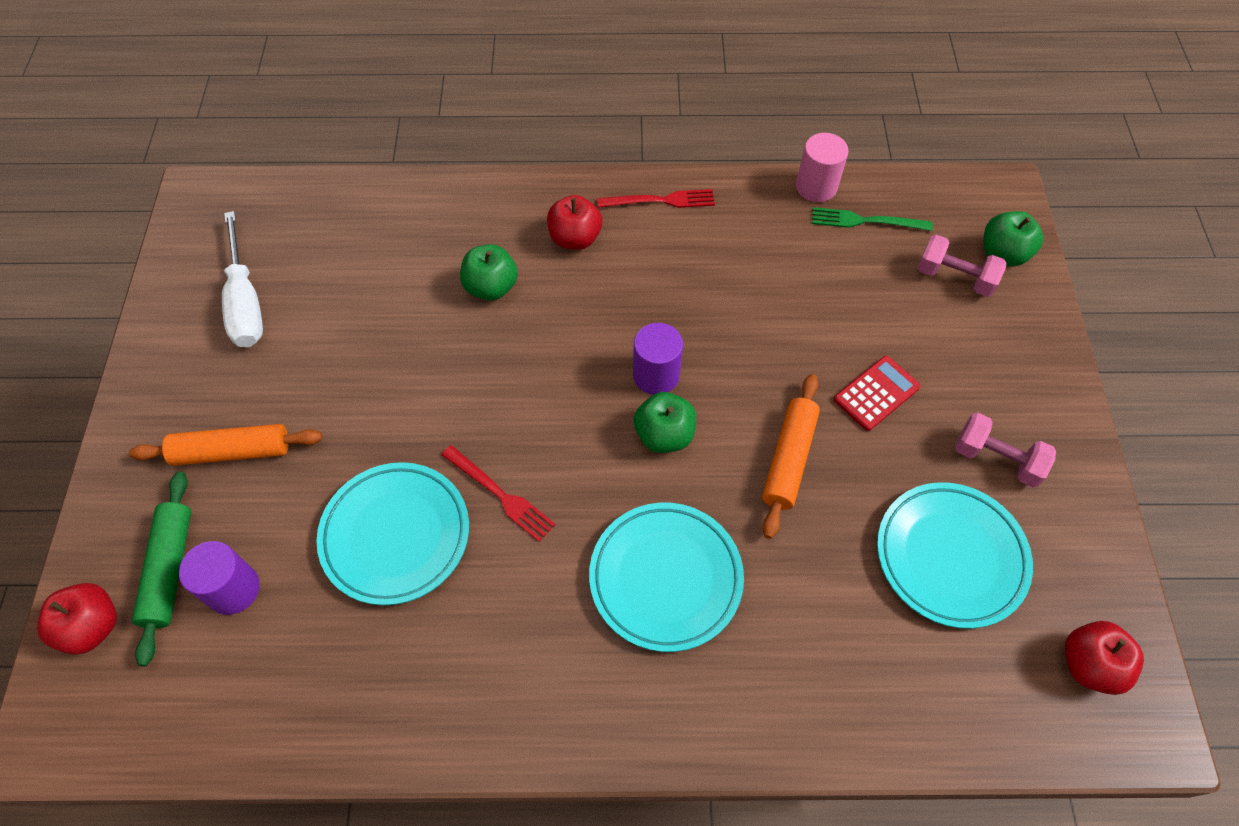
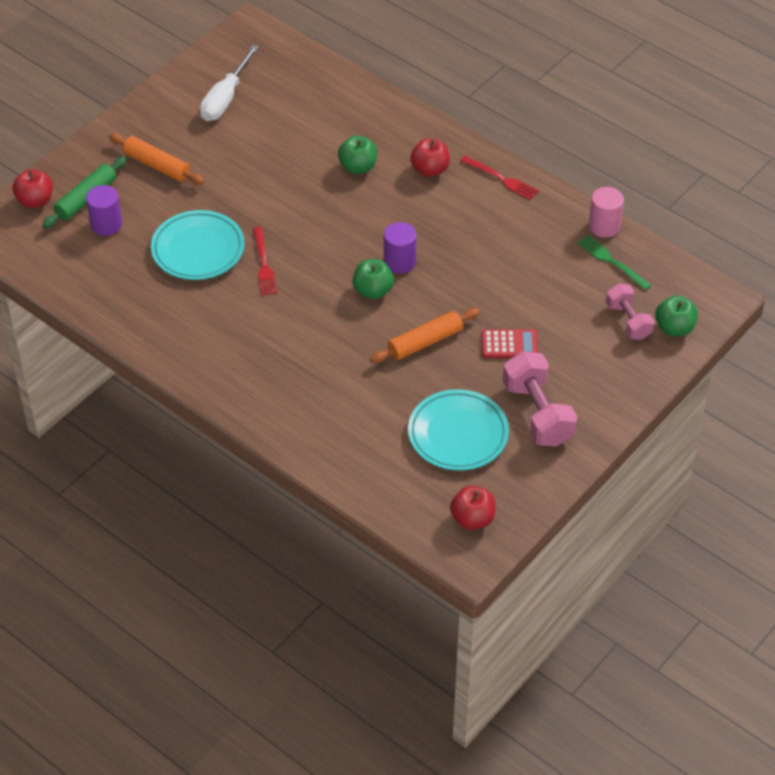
camera: 40 degrees right, 10 degrees down
turquoise plate [589,503,744,652] -> none
pink dumbbell [955,413,1056,487] -> pink dumbbell [503,351,577,447], size x1.59

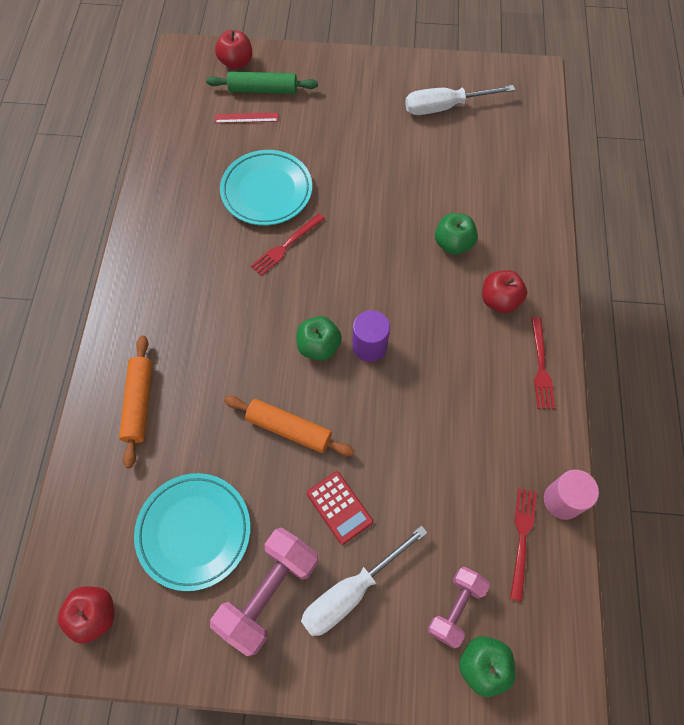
camera: 55 degrees right, 15 degrees up
purple cylinder [86,185,122,236] -> red ruler [215,113,278,123]
orange rolling pin [109,133,204,185] -> orange rolling pin moved to [119,335,152,468]
green fork [577,235,651,290] -> red fork [510,488,537,602]
none -> white screwdriver [301,525,428,636]

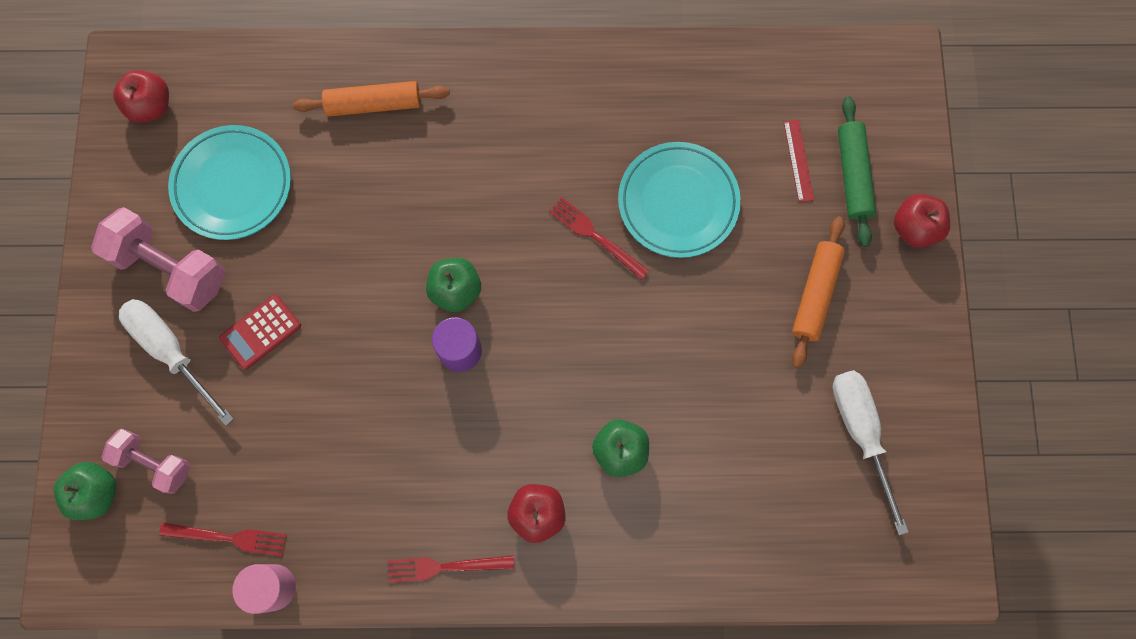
camera: 85 degrees right, 10 degrees up
red apple [215,30,252,69] -> red apple moved to [894,194,950,248]
orange rolling pin [224,396,354,456] -> orange rolling pin moved to [792,216,845,368]

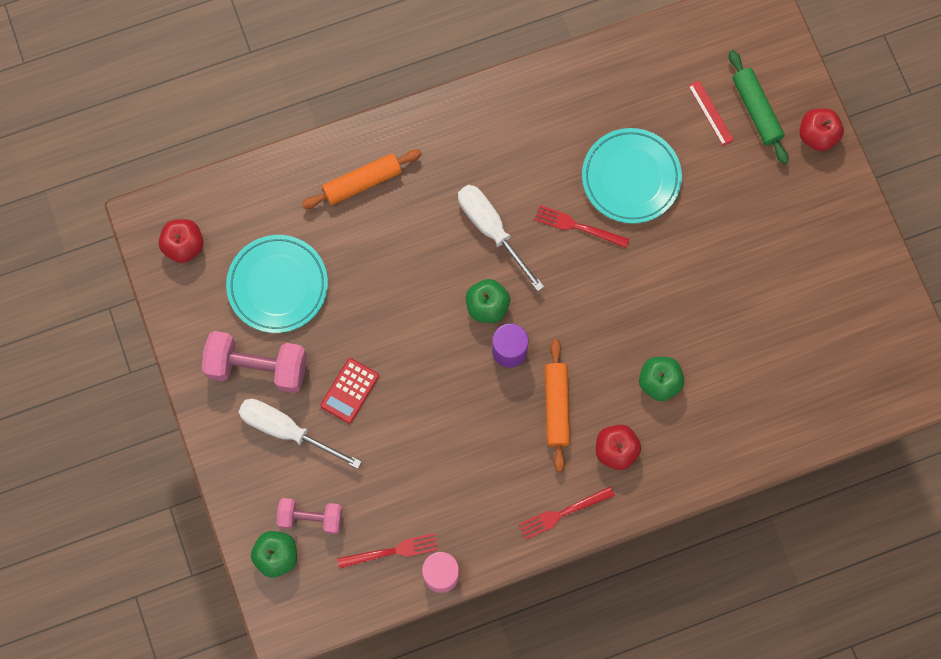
camera: 20 degrees left, 0 degrees up
orange rolling pin [792,216,845,368] -> orange rolling pin moved to [545,339,570,472]
white screwdriver [833,370,909,535] -> white screwdriver moved to [458,185,544,291]

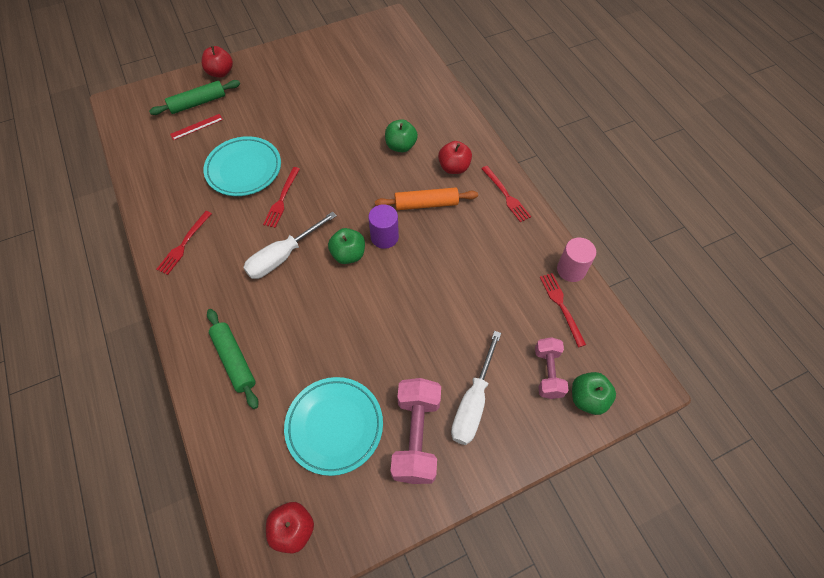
camera: 95 degrees left, 15 degrees down
orange rolling pin [302,150,422,209] -> green rolling pin [207,309,259,409]
red calculator [320,358,379,424] -> none
none -> red fork [156,211,212,275]

